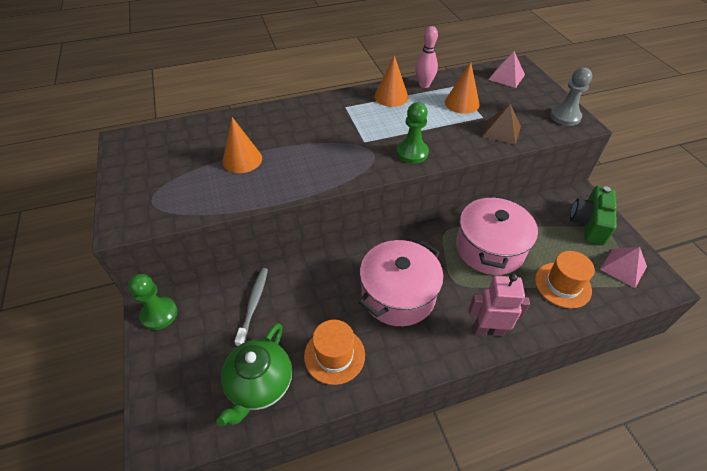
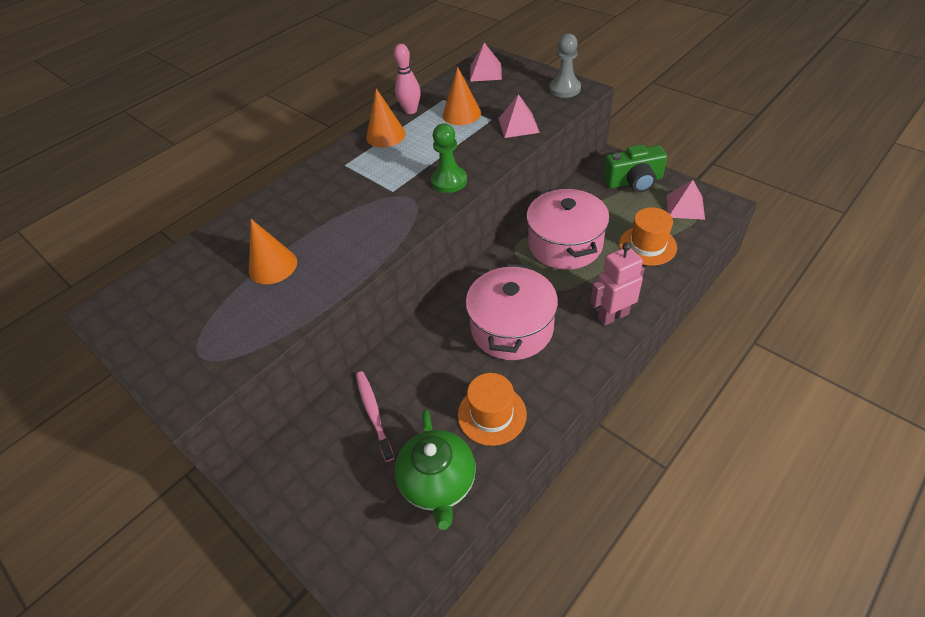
camera: 25 degrees left, 0 degrees up
green pawn [128,274,177,330] -> none
grey toothbrush [234,268,268,346] -> pink toothbrush [356,371,394,462]
brown pyramid [483,104,521,145] -> pink pyramid [498,94,540,138]
green camera [570,186,617,245] -> green camera turned 90 degrees counterclockwise [603,145,667,193]

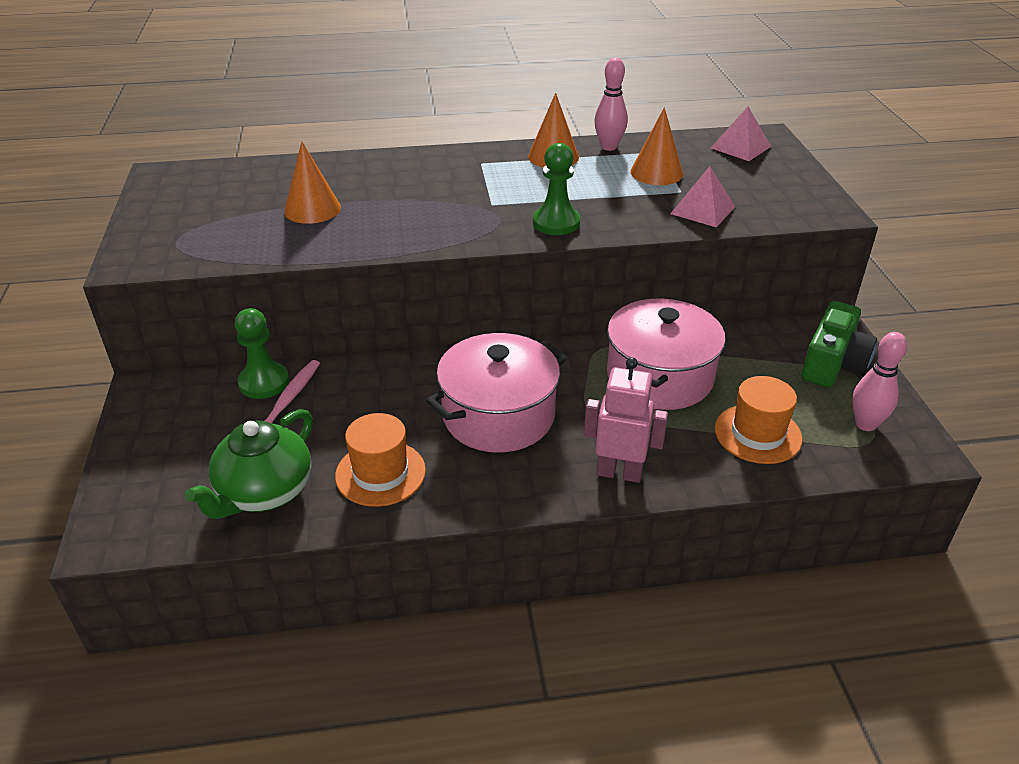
camera: 35 degrees right, 10 degrees down
grey pawn [549,33,581,98] -> none
green camera [603,145,667,193] -> green camera turned 90 degrees counterclockwise [802,301,877,388]
pink pyramid [667,180,705,220] -> pink bowling pin [852,332,907,431]
none -> green pawn [235,308,289,399]

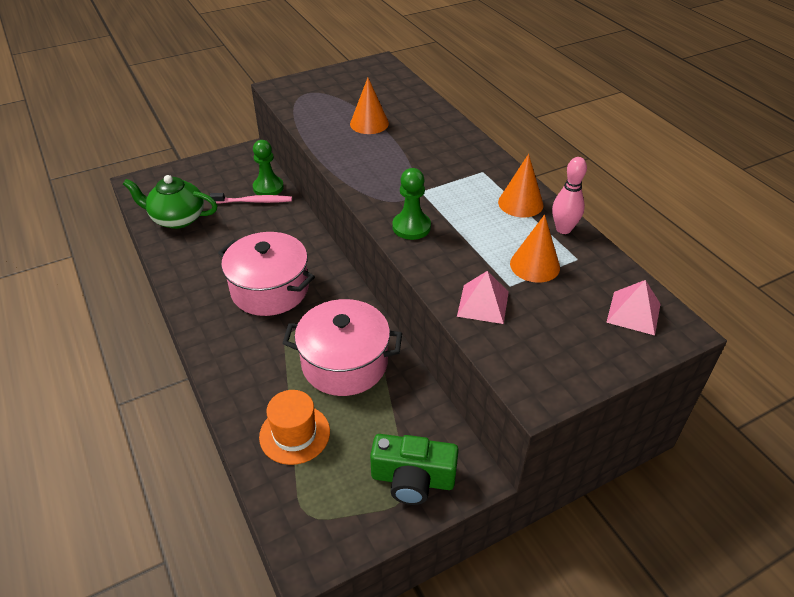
camera: 70 degrees right, 5 degrees up
orange hat [335,413,426,507] -> none
pink robot [584,357,668,483] -> none
pink bowling pin [852,332,907,431] -> none

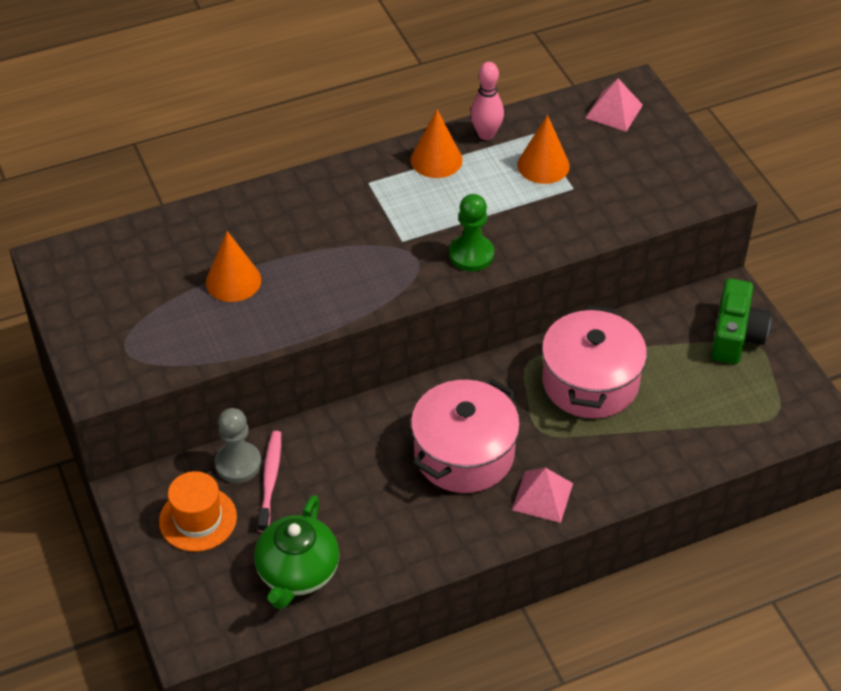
camera: 85 degrees left, 5 degrees up
green pawn [253,140,284,195] -> grey pawn [215,408,262,483]
orange hat [259,390,330,465] -> orange hat moved to [159,471,237,552]
pink pyramid [457,271,509,324] -> pink pyramid moved to [512,468,573,523]

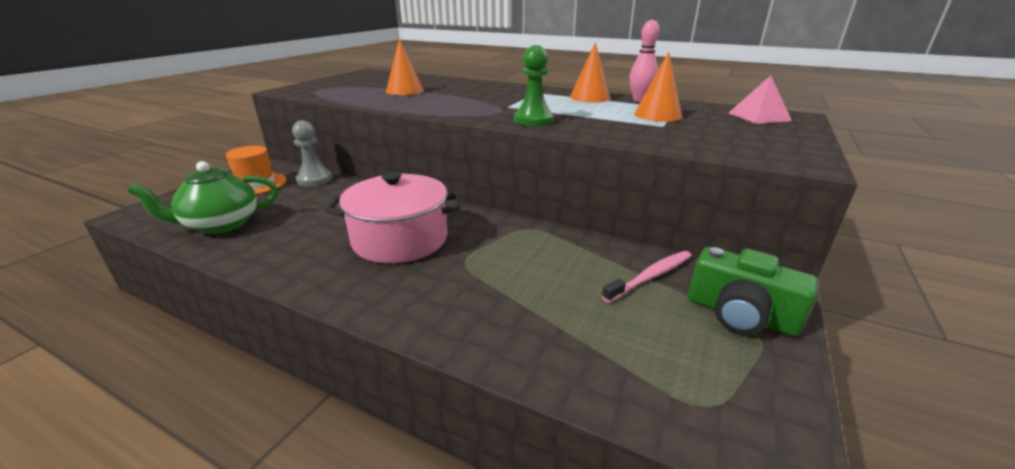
camera: 50 degrees right, 20 degrees down
pink toothbrush [258,431,281,532] -> pink toothbrush moved to [602,251,692,303]
pink pyramid [512,468,573,523] -> none
pink pot [542,305,647,419] -> none
green camera [711,278,771,364] -> green camera turned 60 degrees clockwise [688,247,818,336]

